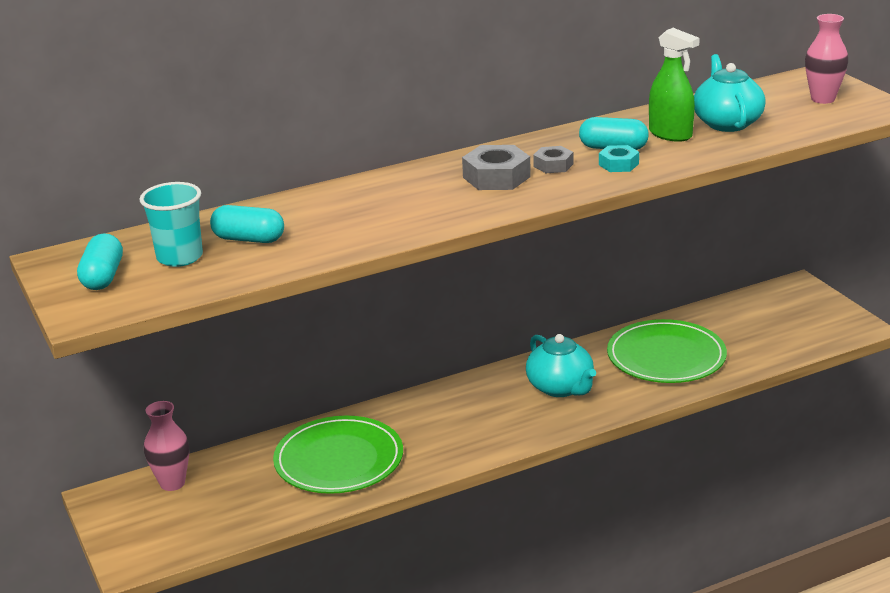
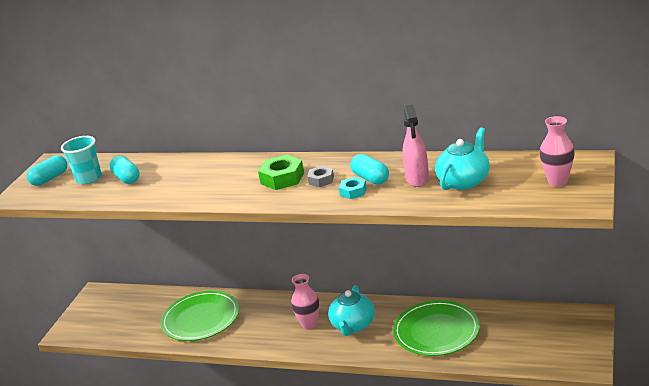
camera: 45 degrees right, 0 degrees up
pink vase [144,401,189,491] -> pink vase moved to [291,274,319,330]
grey nut [462,145,531,190] -> green nut [258,155,304,190]
green spray bottle [649,28,700,142] -> pink spray bottle [402,104,429,187]

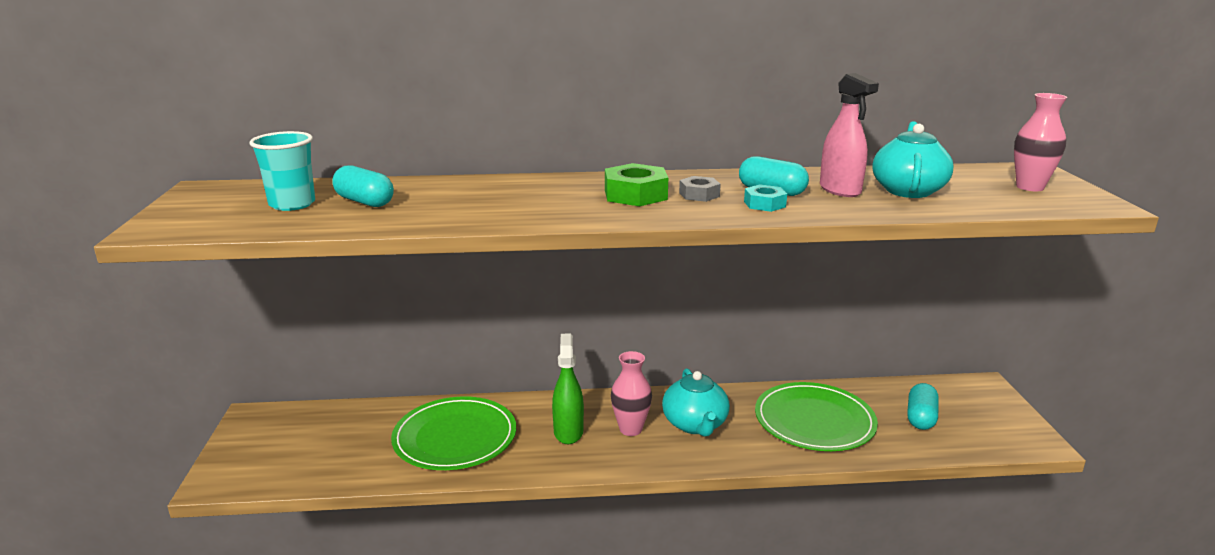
camera: 25 degrees left, 5 degrees down
turquoise capsule [27,155,68,186] -> turquoise capsule moved to [907,383,939,430]
none -> green spray bottle [552,334,584,444]

